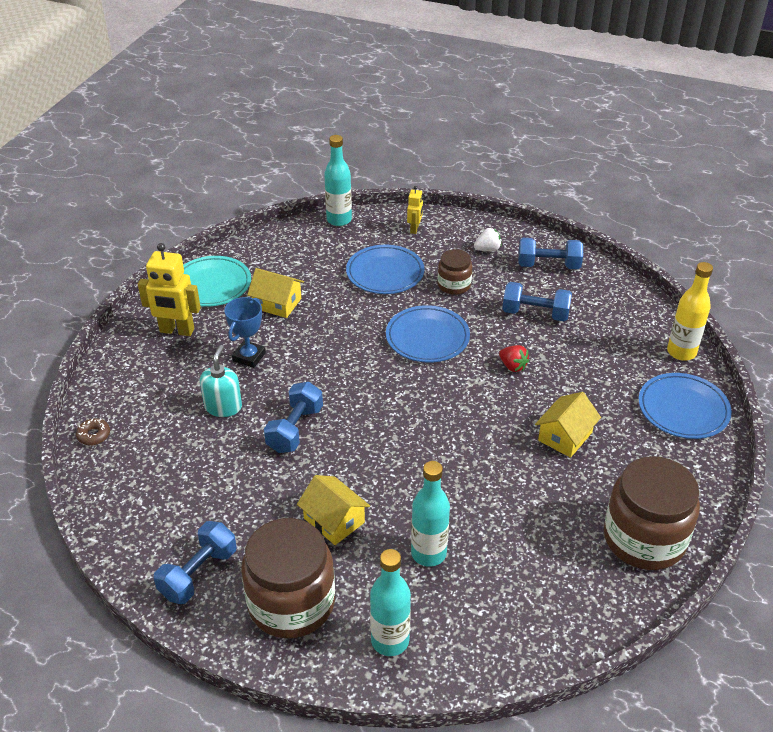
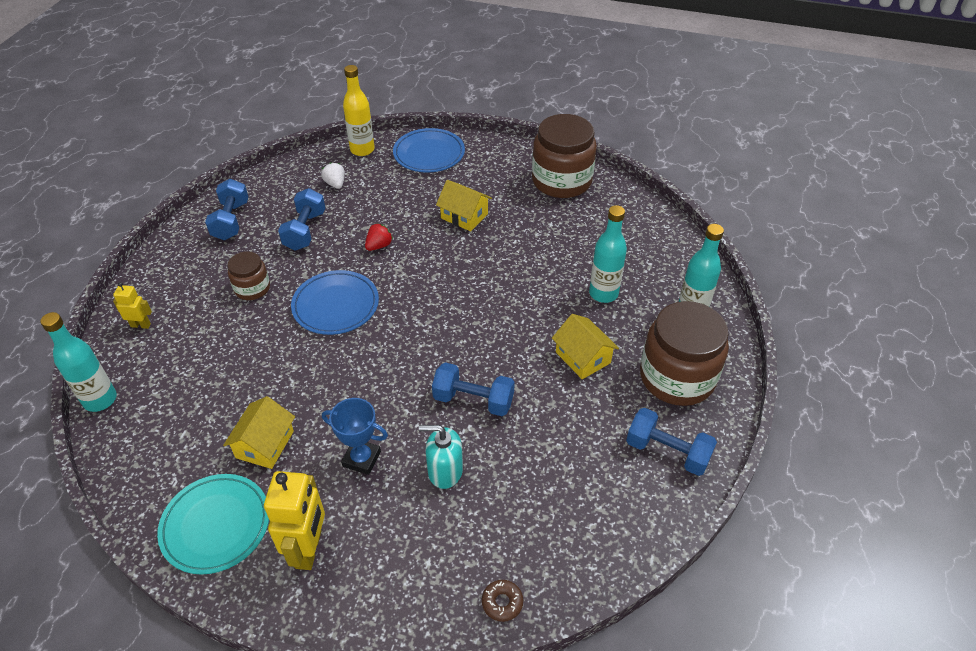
camera: 95 degrees left, 5 degrees up
yellow house [297,475,370,545] -> yellow house turned 75 degrees counterclockwise [552,314,619,379]
blue plate [346,245,425,294] -> none
white strawberry [474,228,502,251] -> white strawberry moved to [321,162,345,189]

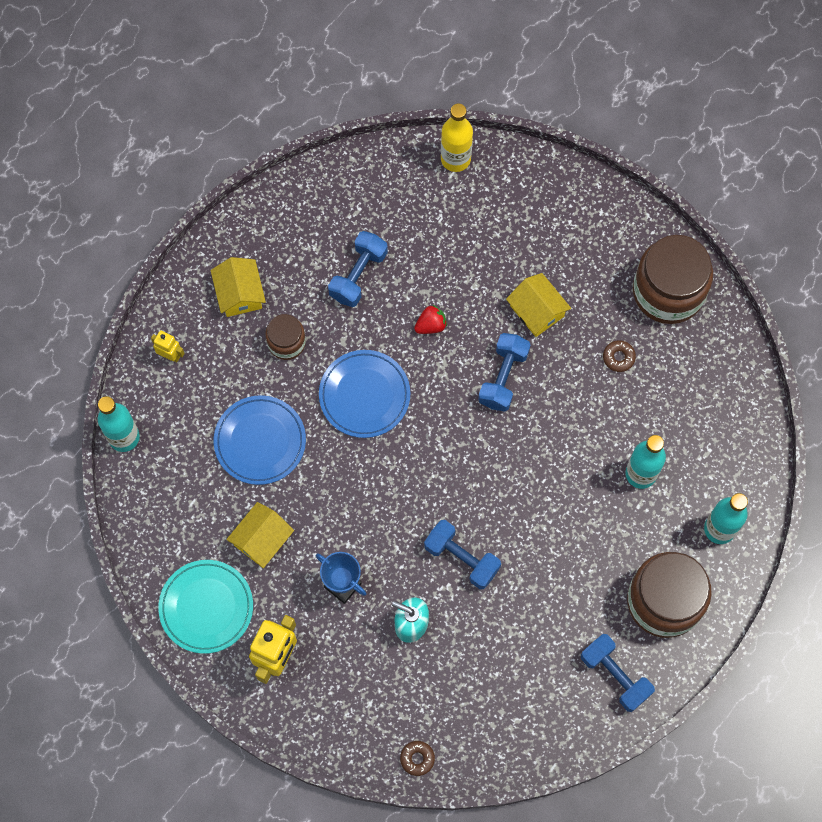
camera: 20 degrees right, 25 degrees up
blue dumbbell [205,179,248,240] -> blue dumbbell moved to [478,333,530,411]
white strawberry [321,162,345,189] -> none
blue plate [393,128,465,173] -> blue plate moved to [214,395,306,485]
yellow house [552,314,619,379] -> yellow house moved to [211,257,266,317]
none -> brown donut [603,340,636,372]

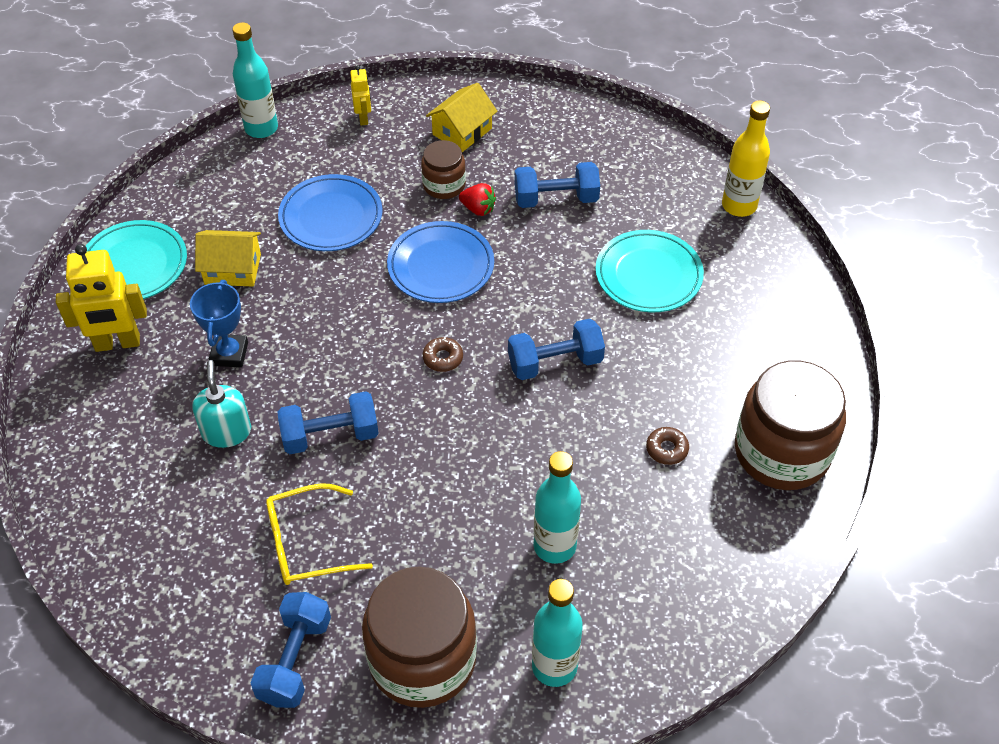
camera: 55 degrees right, 20 degrees down
brown donut [400,741,435,776] -> brown donut moved to [423,337,463,372]
red strawberry [414,305,447,334] -> red strawberry moved to [459,183,496,216]
blue dumbbell [424,520,501,589] -> blue dumbbell turned 75 degrees clockwise [278,391,379,454]
yellow house [506,273,571,337] -> none
none -> yellow glasses [266,483,373,585]
none -> turquoise plate [595,230,704,312]

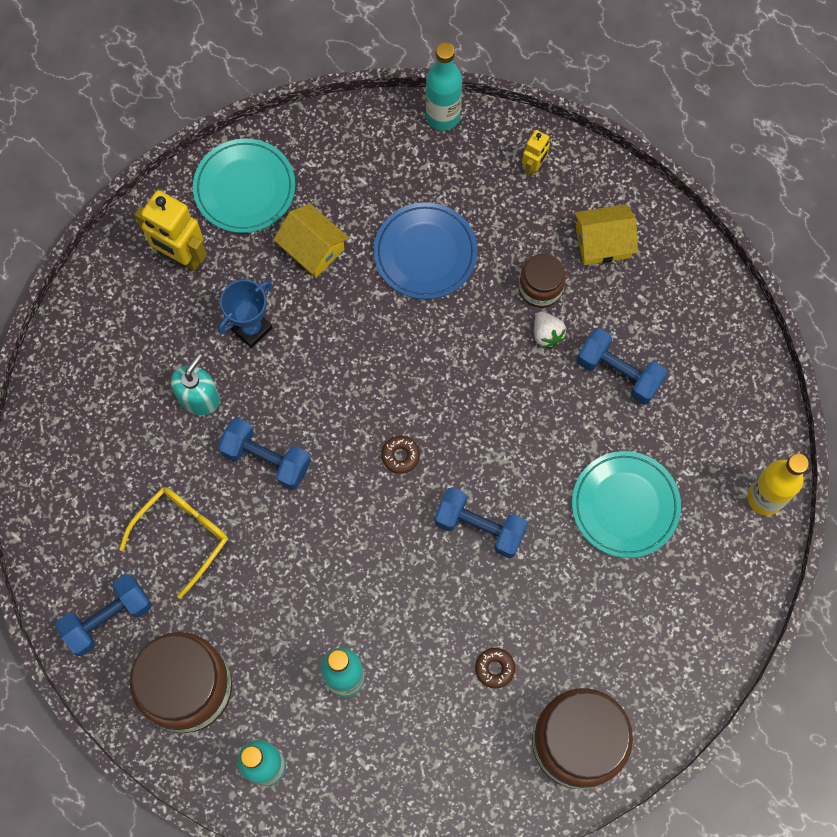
camera: 40 degrees right, 20 degrees up
yellow glasses [266,483,373,585] -> yellow glasses turned 105 degrees clockwise [119,487,228,599]
blue plate [387,221,494,303] -> none
red strawberry [459,183,496,216] -> white strawberry [534,312,566,348]

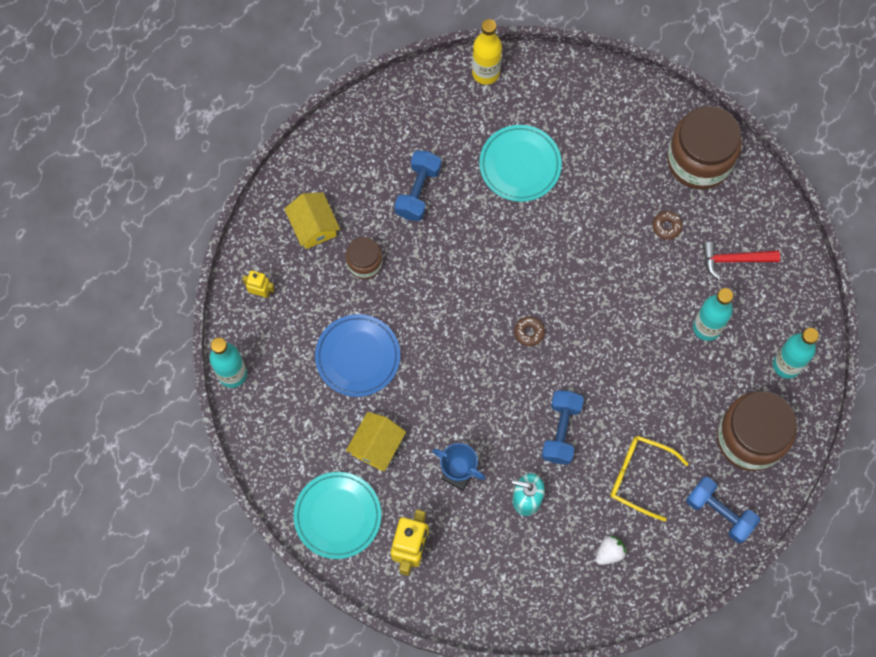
camera: 105 degrees left, 0 degrees up
blue dumbbell [434,487,528,558] -> none
white strawberry [534,312,566,348] -> white strawberry moved to [596,536,626,565]
none -> red hammer [703,242,780,280]

